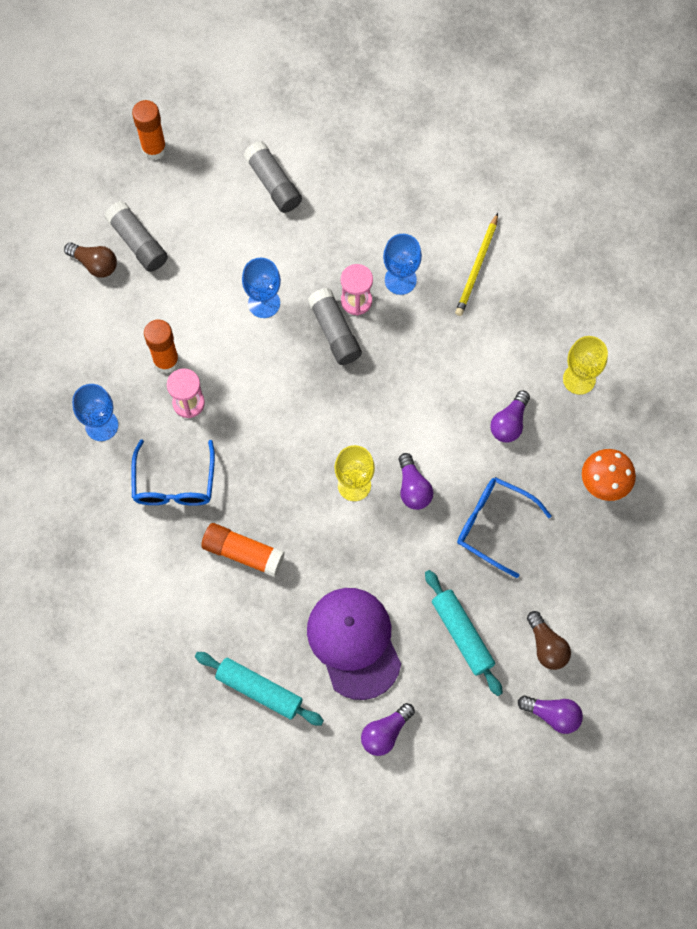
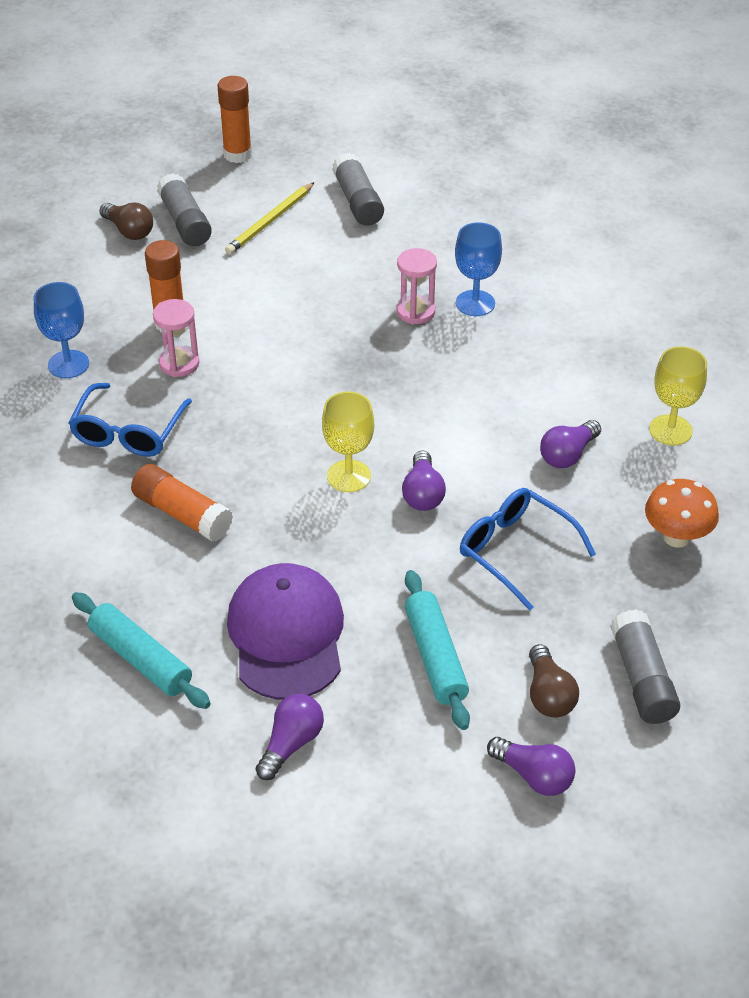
camera: 15 degrees right, 25 degrees down
blue goblet [242,258,281,318] -> none
grey glue stick [308,288,362,365] -> grey glue stick moved to [610,609,680,724]
purple light bulb [361,703,415,756] -> purple light bulb turned 150 degrees clockwise [256,694,324,780]
yellow pencil [455,213,498,316] -> yellow pencil moved to [225,182,315,254]

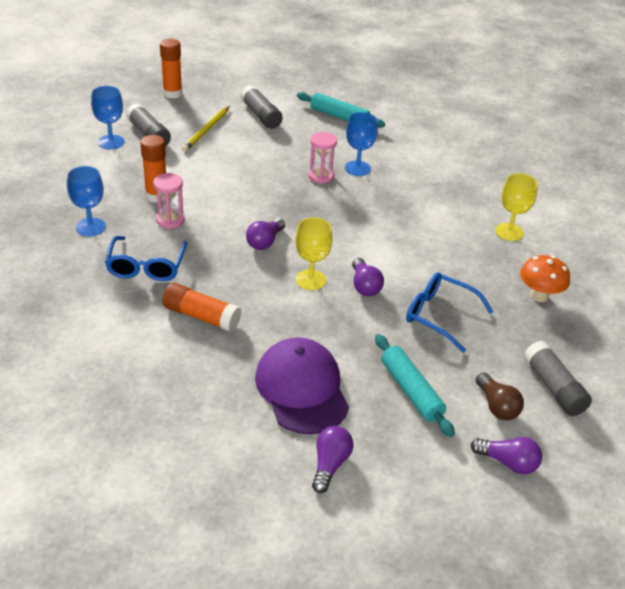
camera: 15 degrees left, 5 degrees down
turquoise rolling pin [72,592,211,709] -> turquoise rolling pin moved to [297,92,385,128]
brown light bulb [99,203,153,240] -> blue goblet [91,86,124,149]
purple light bulb [540,420,601,468] -> purple light bulb moved to [246,218,285,250]

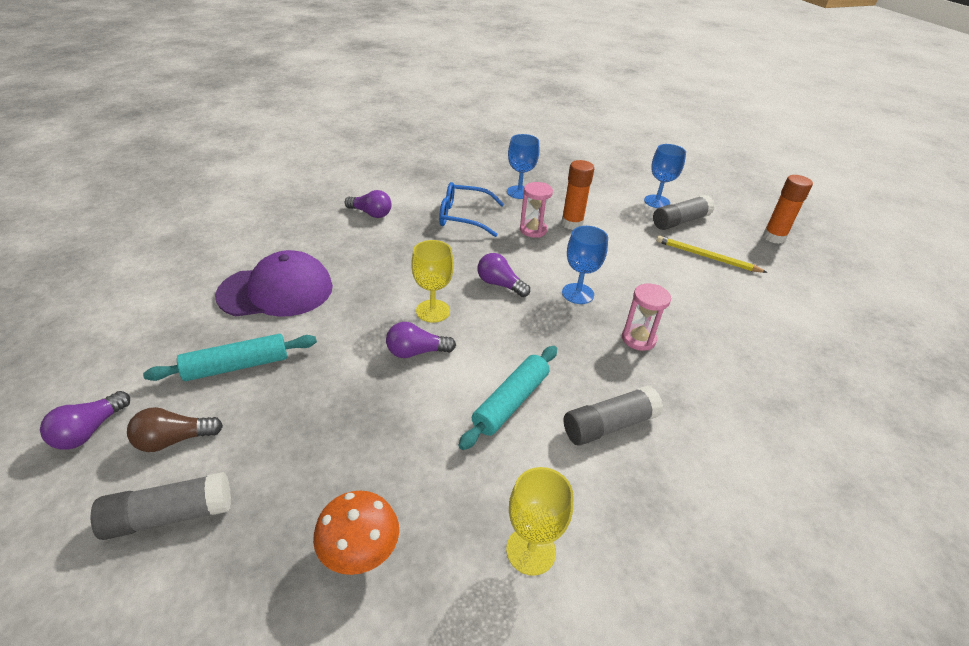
camera: 95 degrees right, 0 degrees up
orange glue stick [162,283,241,332] -> none
grey glue stick [240,85,283,129] -> grey glue stick moved to [564,386,663,446]
turquoise rolling pin [297,92,385,128] -> turquoise rolling pin moved to [458,346,557,450]
purple light bulb [312,426,353,493] -> purple light bulb moved to [345,190,392,218]
blue goblet [345,112,378,176] -> blue goblet moved to [562,226,608,304]
blue glasses [406,272,494,353] -> none

